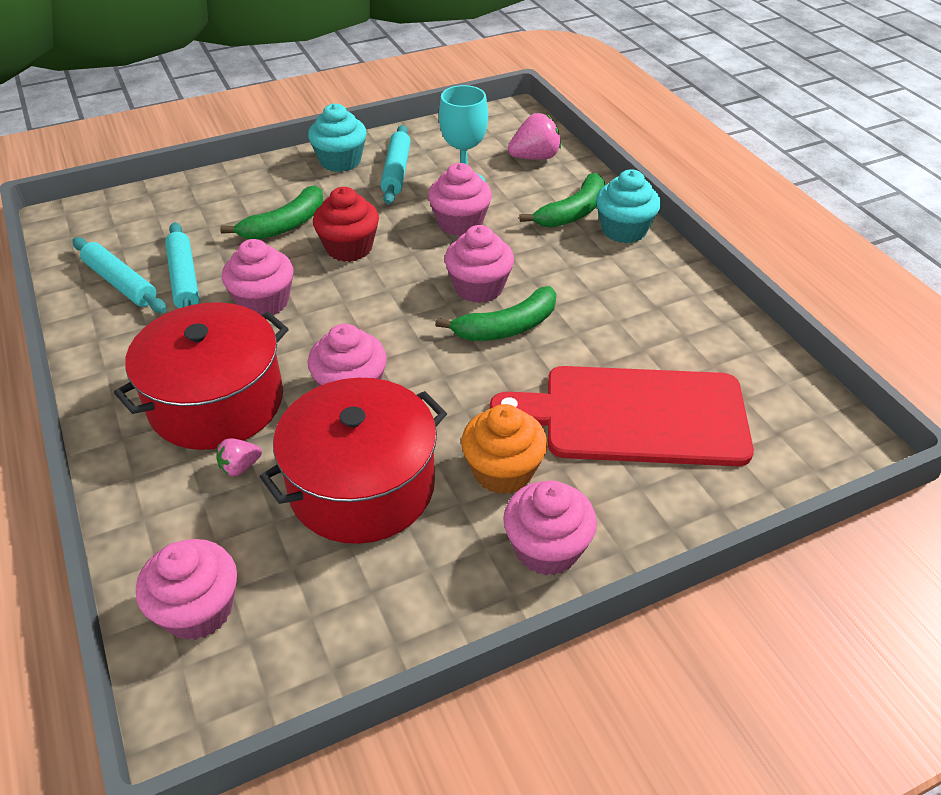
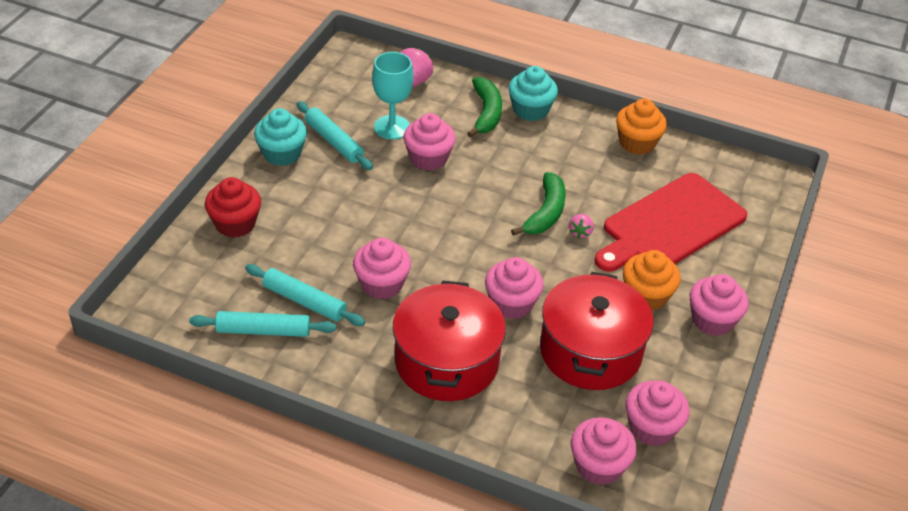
camera: 45 degrees left, 0 degrees up
pink strawberry [216,438,262,477] -> pink strawberry moved to [569,214,594,238]
green banana [220,186,323,240] -> none
red cupcake [313,187,379,262] -> red cupcake moved to [205,177,261,238]
pink cupcake [445,225,514,303] -> pink cupcake moved to [625,381,689,446]
none -> orange cupcake [616,99,667,155]

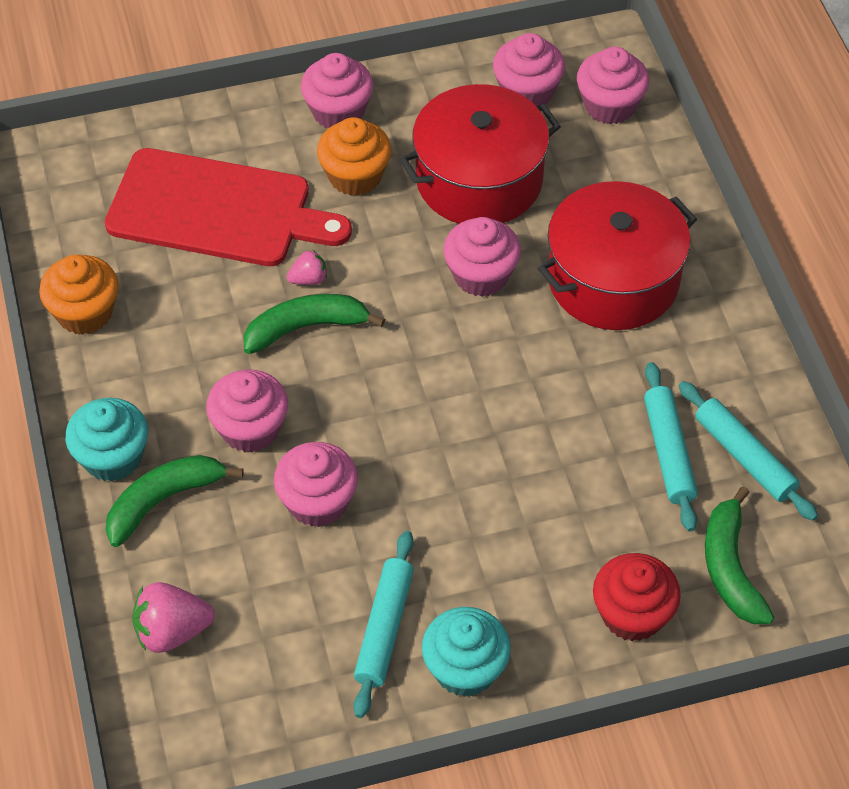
camera: 125 degrees left, 10 degrees up
pink cupcake [353,238,411,299] -> pink cupcake moved to [206,370,288,452]
turquoise goblet [372,52,413,139] -> none
none -> green banana [705,486,774,624]

